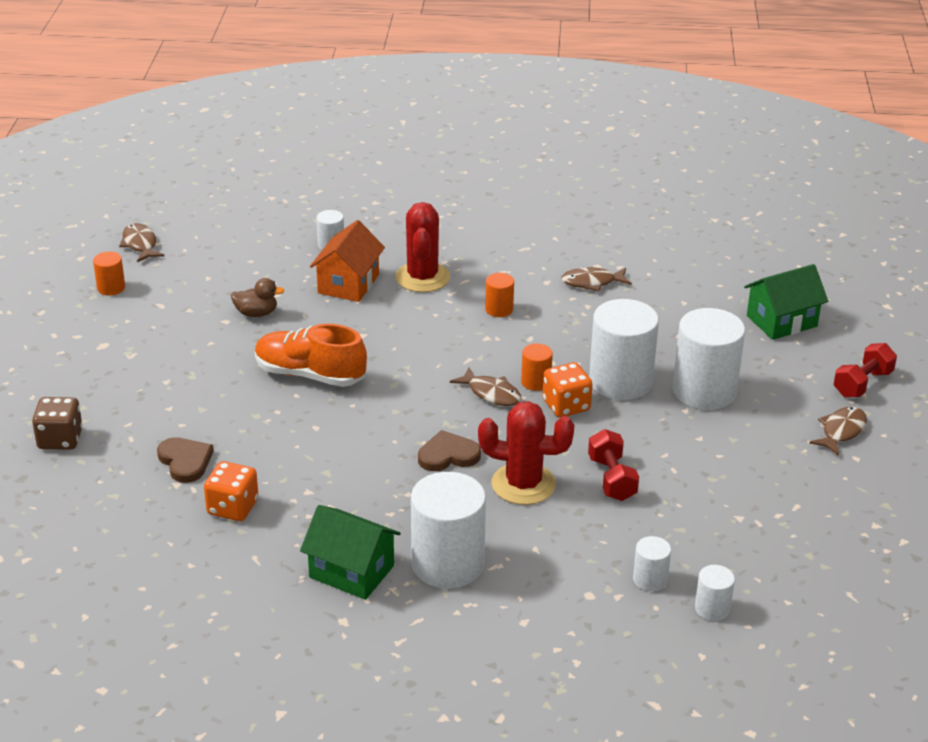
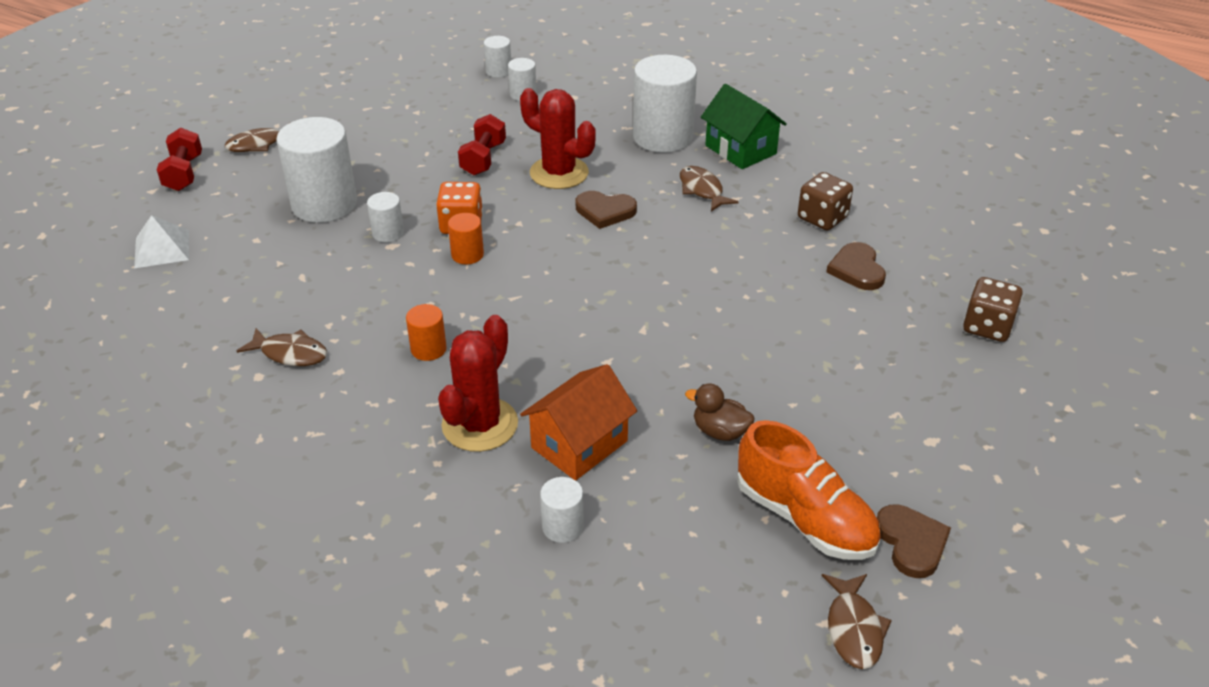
camera: 155 degrees left, 5 degrees up
orange cylinder [93,252,125,296] -> brown heart [877,504,951,578]
orange dice [204,461,258,521] -> brown dice [798,172,853,230]
orange shoe [255,324,367,387] -> orange shoe moved to [737,420,881,560]
brown fish [450,368,521,406] -> brown fish moved to [680,166,738,212]
white cylinder [589,299,659,400] -> white cylinder [367,192,404,242], size x0.47
green house [744,264,828,340] -> white pyramid [134,215,189,268]
red dumbbell [834,343,897,398] -> red dumbbell turned 75 degrees counterclockwise [157,128,202,191]

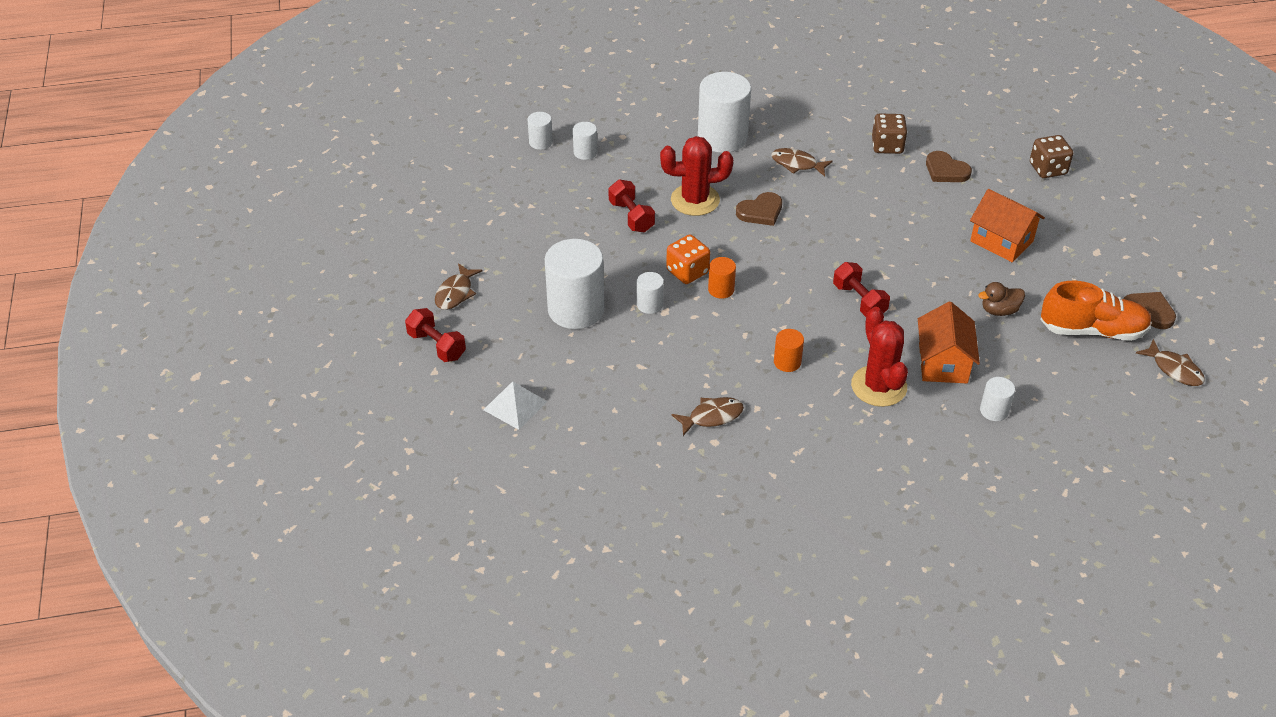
camera: 40 degrees left, 5 degrees up
green house [701,84,787,169] -> none
none -> red dumbbell [833,262,890,317]
none -> orange house [970,189,1045,262]

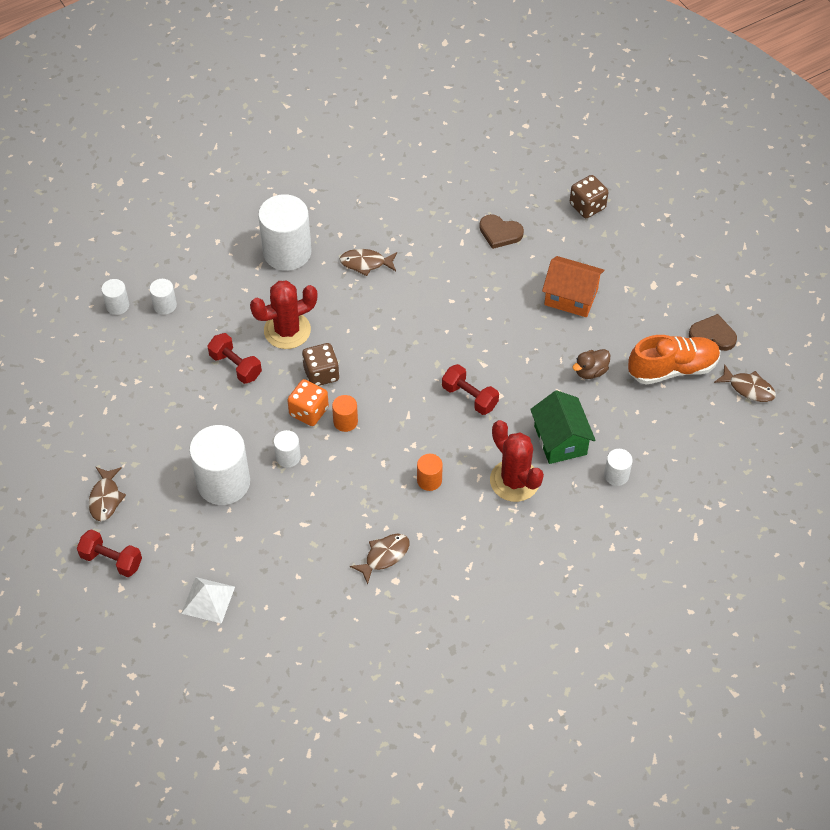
camera: 20 degrees left, 10 degrees up
brown heart [736,192,782,226] -> none
brown dice [872,113,907,154] -> brown dice moved to [302,343,339,386]
orange house [918,302,980,383] -> green house [530,390,596,464]

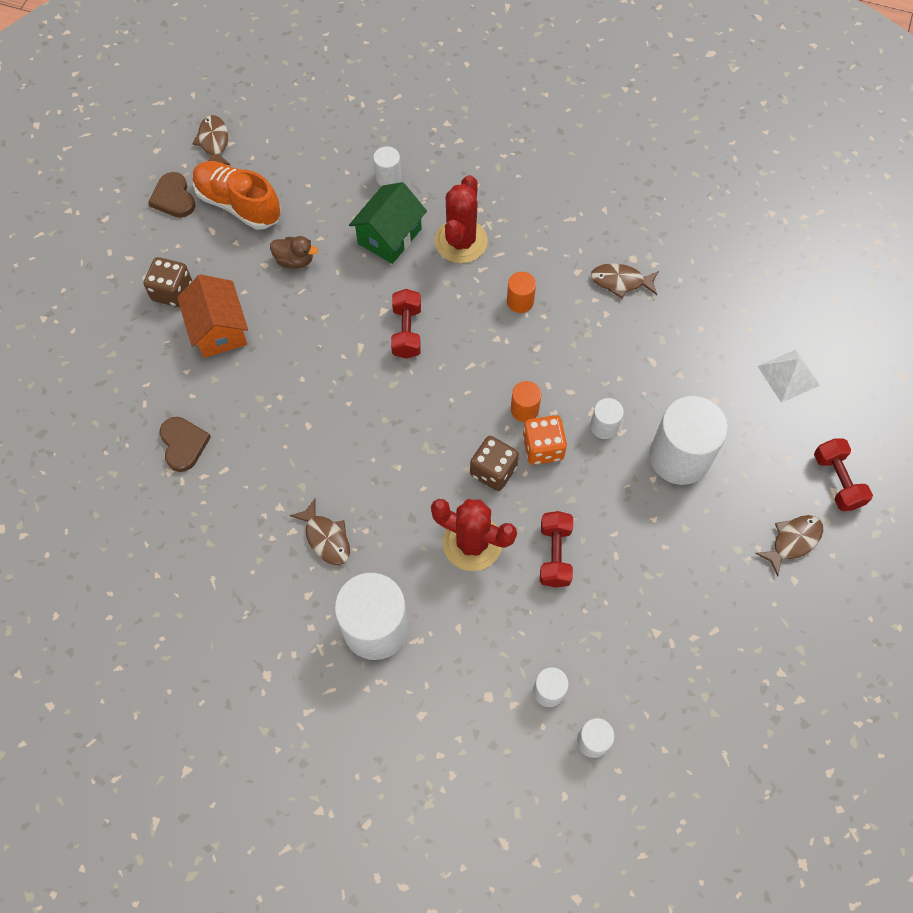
camera: 130 degrees left, 10 degrees up
brown dice [570,175,609,218] -> brown dice moved to [144,257,192,307]

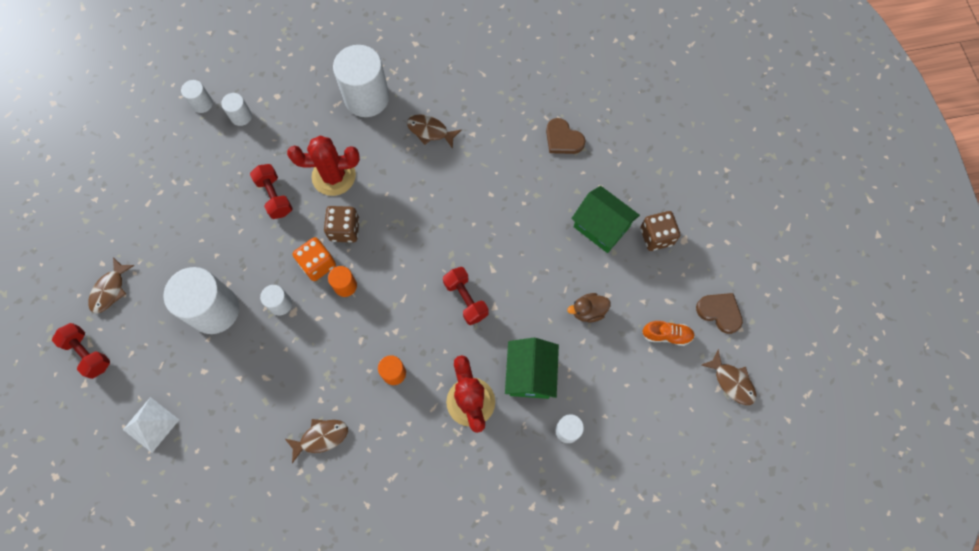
camera: 150 degrees right, 5 degrees up
orange house [177,274,248,358] -> green house [571,186,640,253]
orange shoe [193,161,281,230] -> orange shoe [642,321,695,346], size x0.54

